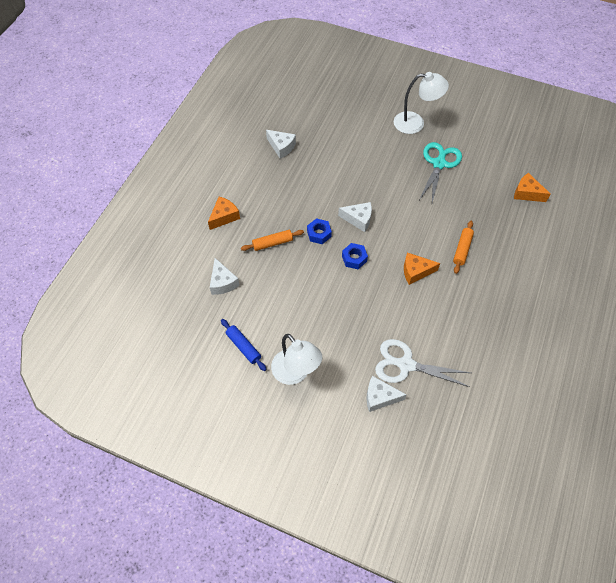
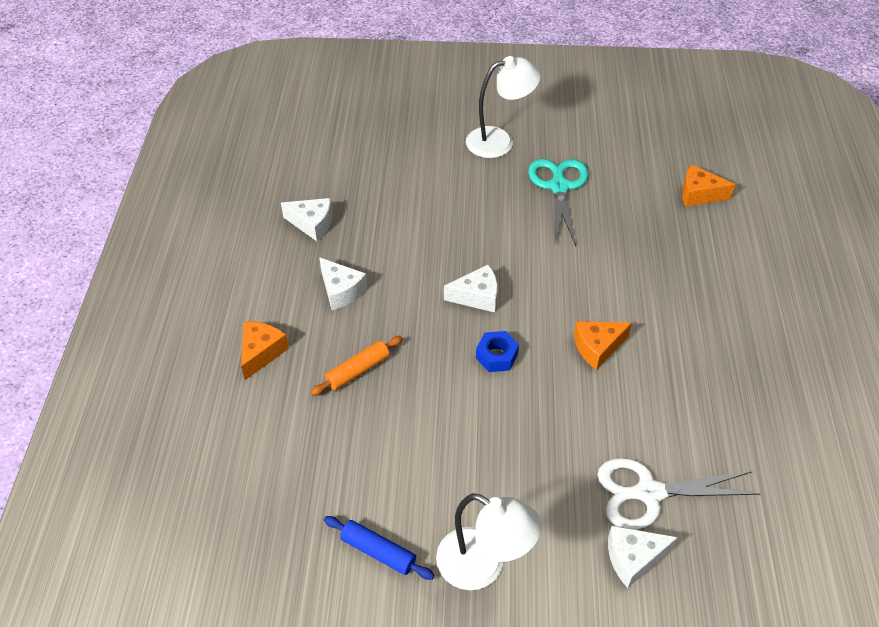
camera: 20 degrees left, 10 degrees down
white cheese [210,258,240,295] -> white cheese moved to [319,257,367,310]
blue nut [307,218,332,244] -> none
orange rolling pin [453,221,474,274] -> none

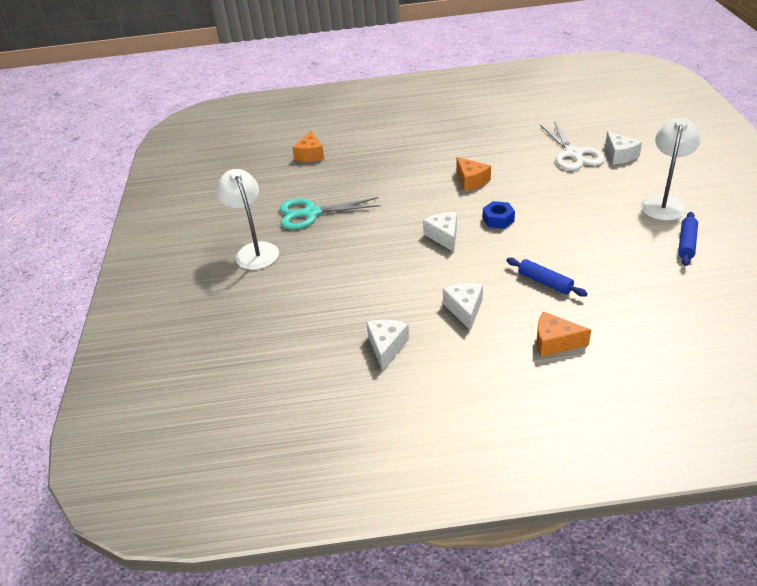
camera: 95 degrees left, 10 degrees down
orange rolling pin [310,336,403,396] -> blue rolling pin [506,258,588,297]
white cheese [319,257,367,310] -> white cheese turned 45 degrees counterclockwise [443,283,483,331]

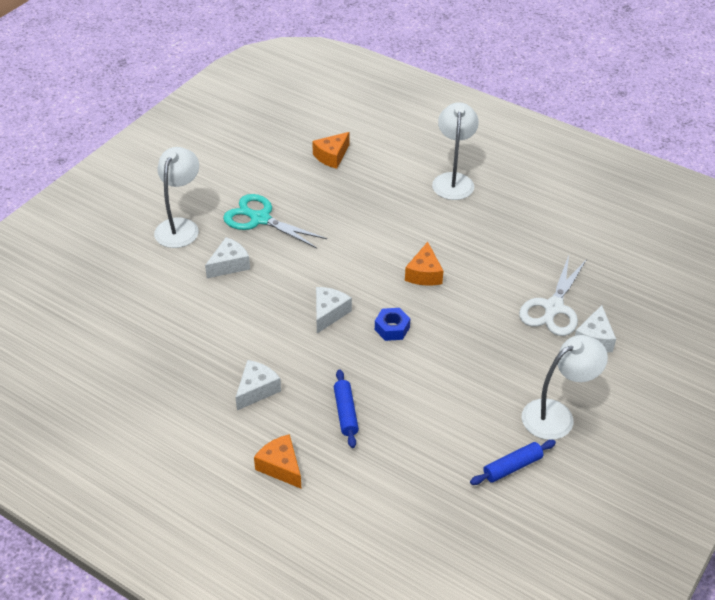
camera: 35 degrees right, 5 degrees up
white cheese [366,320,409,371] -> white cheese moved to [205,237,250,278]
none -> white lamp [432,102,479,200]

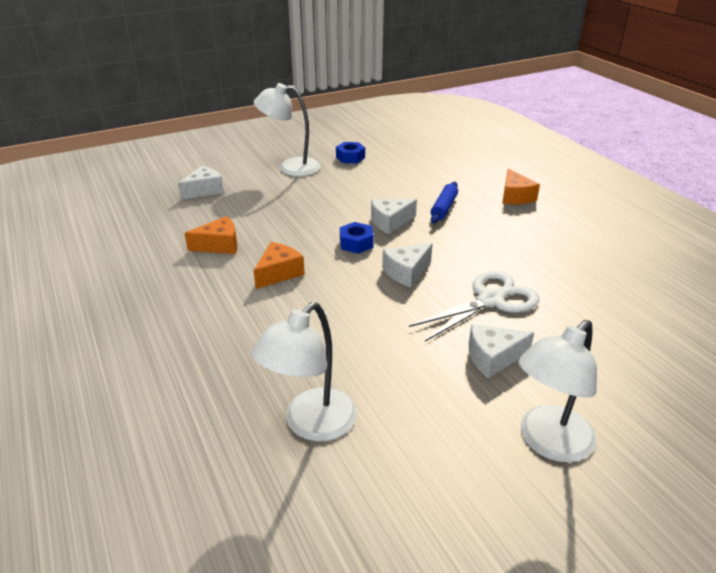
camera: 150 degrees left, 10 degrees down
turquoise scissors [223,194,327,249] -> none
white cheese [236,360,281,410] -> white cheese moved to [371,199,417,234]
orange cheese [312,132,349,169] -> orange cheese moved to [185,216,237,254]
white lamp [432,102,479,200] -> white lamp moved to [251,302,357,441]
blue rolling pin [470,440,556,485] -> blue nut [336,142,365,163]
white scissors [519,255,587,336] -> white scissors moved to [409,271,539,342]

